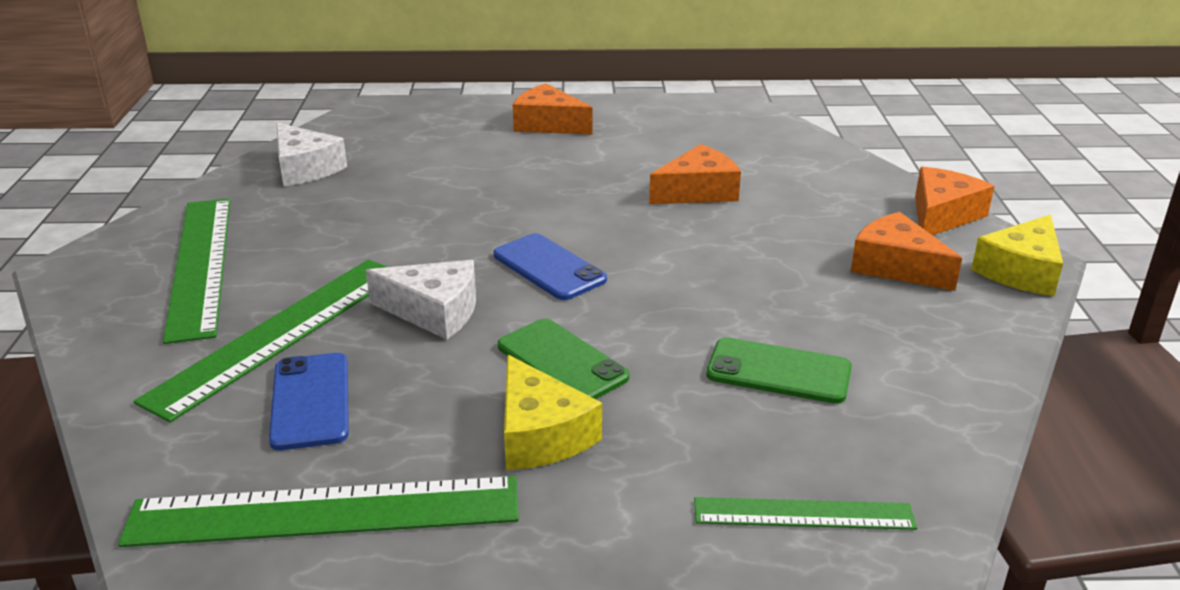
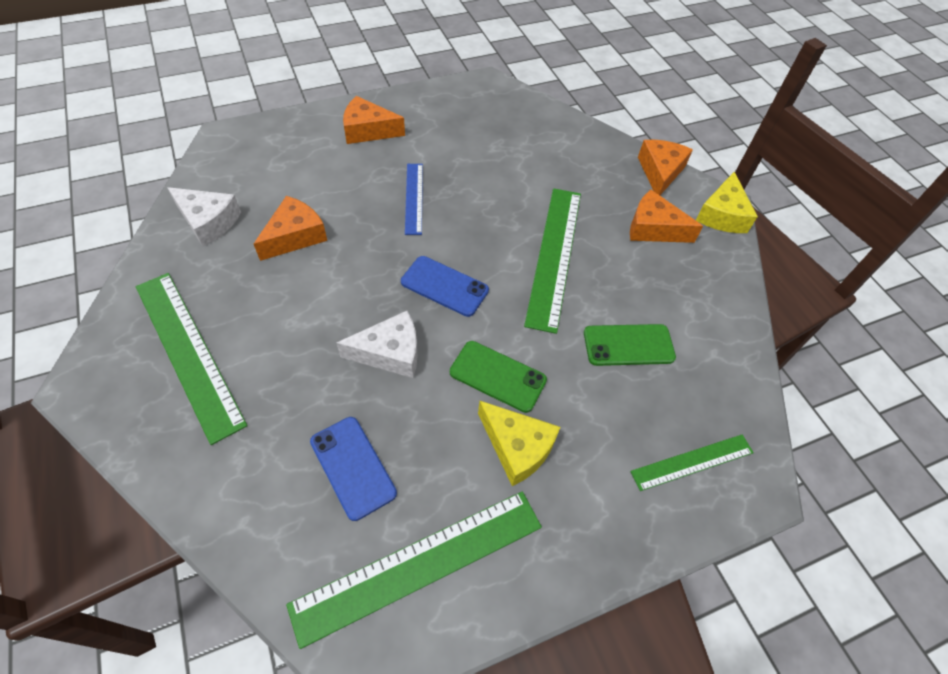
camera: 25 degrees left, 25 degrees up
green ruler [134,259,387,422] -> green ruler moved to [524,188,581,334]
orange cheese [649,144,741,204] -> orange cheese moved to [254,196,327,261]
none -> blue ruler [405,164,423,235]

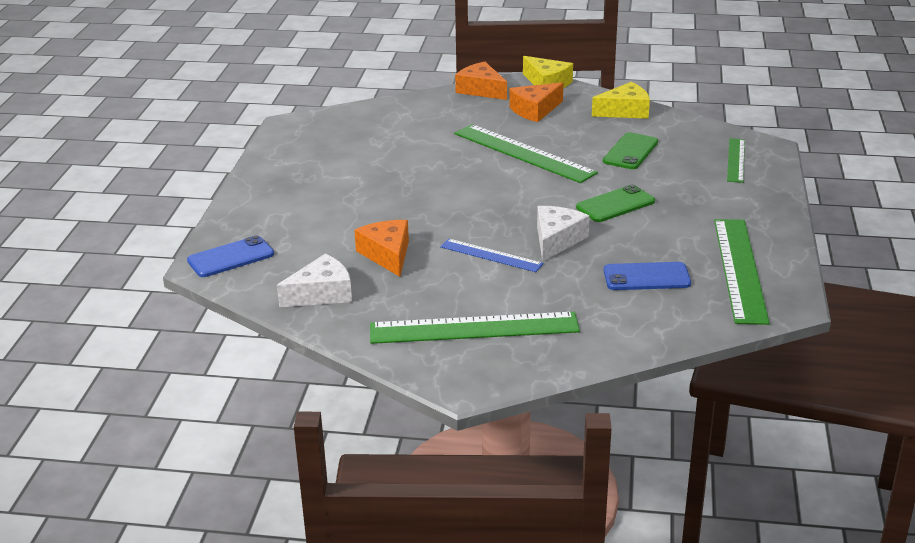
camera: 55 degrees left, 25 degrees down
orange cheese [343,96,405,144] -> none
blue phone [401,256,489,317] -> blue phone moved to [187,236,274,277]
blue ruler [405,164,423,235] -> blue ruler moved to [440,239,544,272]
yellow cheese [478,401,560,486] -> yellow cheese moved to [592,82,650,119]

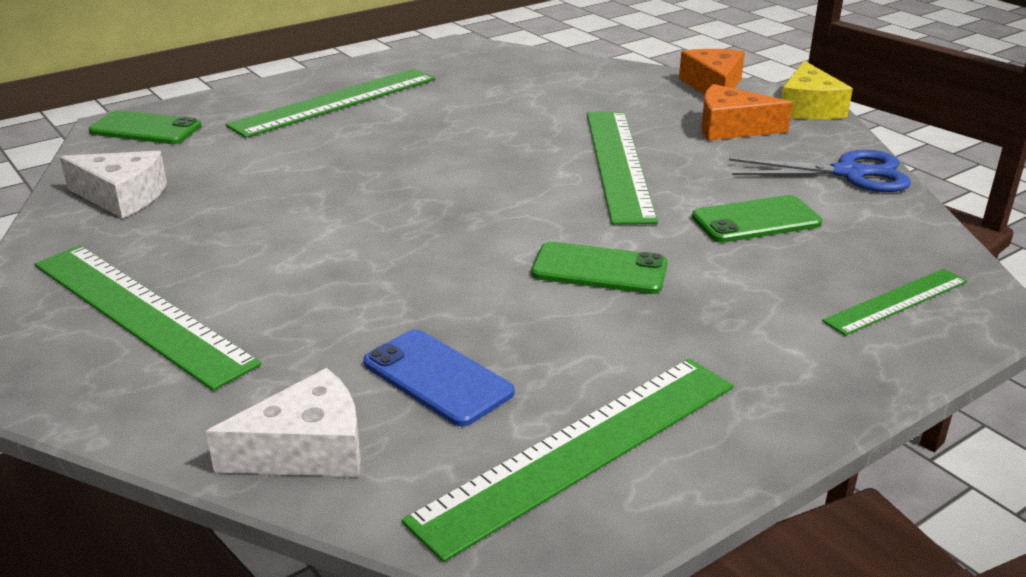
camera: 45 degrees right, 0 degrees up
blue phone [187,236,274,277] -> green phone [89,110,201,144]
orange cheese [355,220,409,277] -> none
blue ruler [440,239,544,272] -> none
white cheese [537,206,590,262] -> white cheese moved to [206,368,361,477]
yellow cheese [592,82,650,119] -> blue scissors [729,150,911,192]
none -> green ruler [226,68,435,138]

